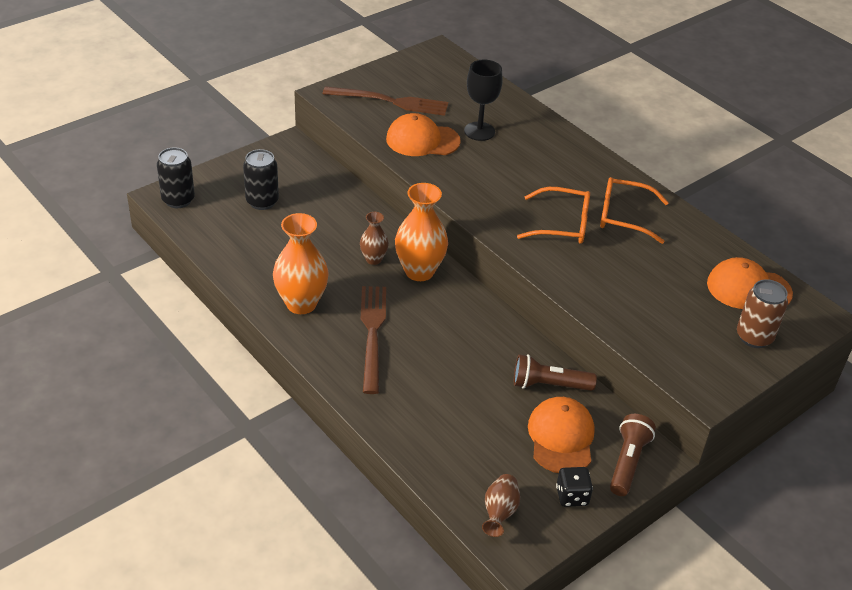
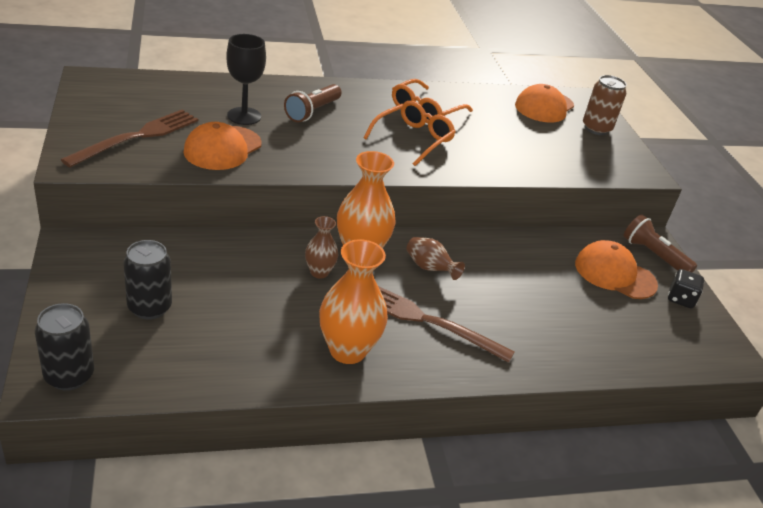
camera: 65 degrees left, 5 degrees down
brown vase [482,474,520,537] -> brown vase moved to [406,237,465,280]
brown flashlight [514,354,597,391] -> brown flashlight moved to [284,84,342,122]

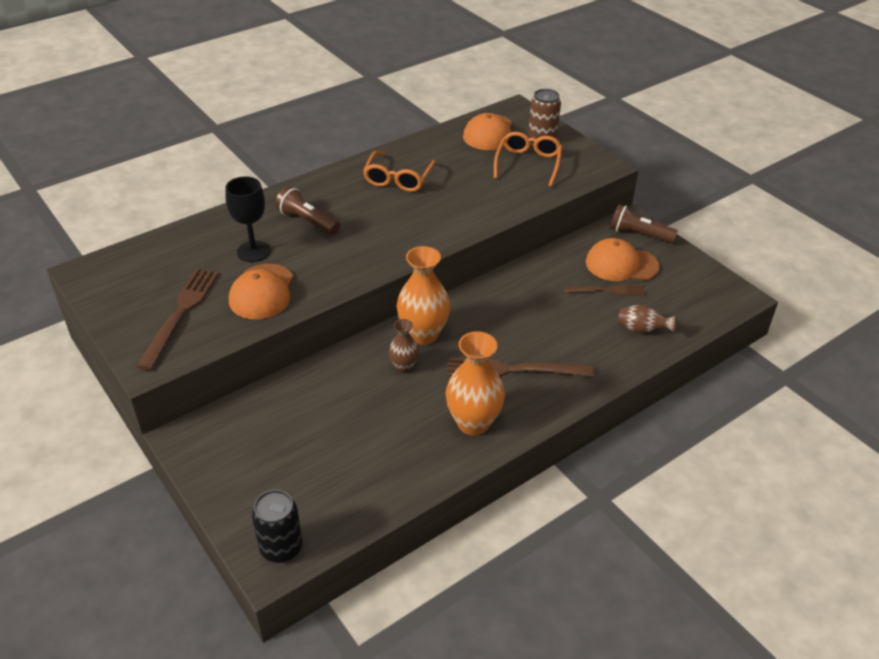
camera: 20 degrees left, 5 degrees up
black can [123,240,172,320] -> none
brown flashlight [284,84,342,122] -> brown flashlight turned 120 degrees clockwise [275,186,340,235]
orange glasses [363,101,456,166] -> orange glasses moved to [494,132,562,187]
brown vase [406,237,465,280] -> brown vase moved to [618,305,677,333]
black dice [668,269,704,309] -> none
none -> brown fork [564,285,646,295]

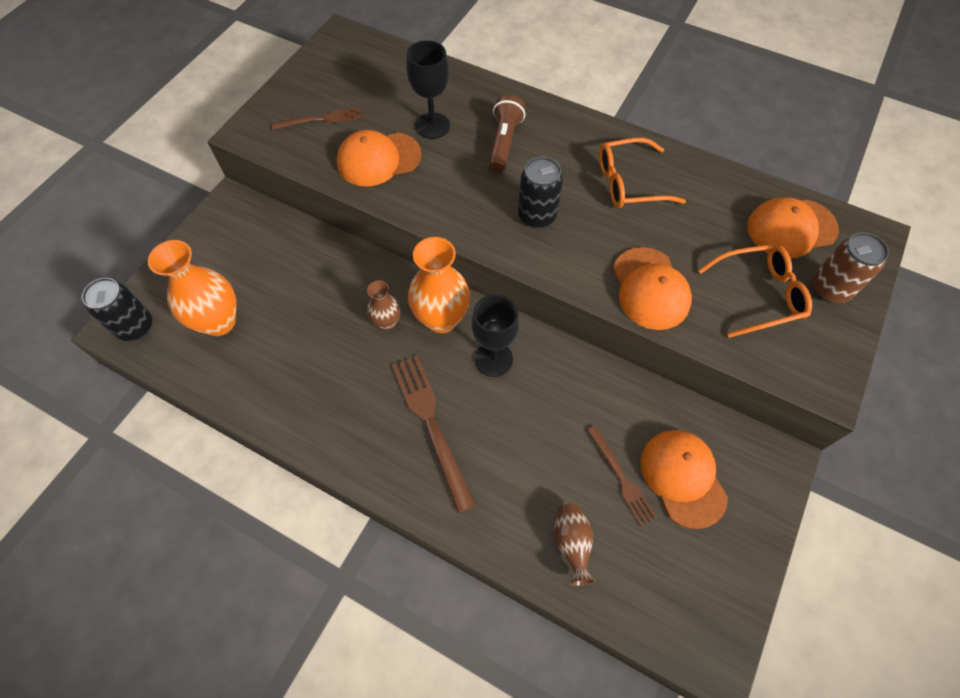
camera: 65 degrees right, 20 degrees up
brown fork [136,269,219,370] -> brown fork [272,107,361,130], size x0.61
orange vase [445,331,505,435] -> orange vase moved to [148,240,236,336]
brown flashlight [610,205,678,243] -> none
none -> black goblet [471,294,519,377]
none -> black can [518,157,563,229]
none -> orange cap [613,247,692,330]

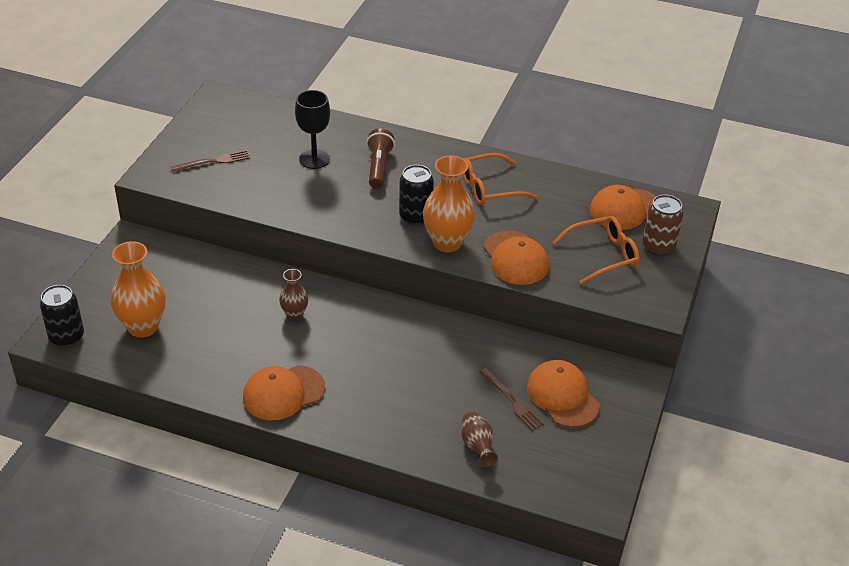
camera: 10 degrees left, 20 degrees down
orange cap [337,130,421,186] -> orange cap moved to [243,365,325,420]
brown fork [392,355,476,513] -> none
orange vase [408,237,470,333] -> orange vase moved to [423,155,475,252]
black goblet [471,294,519,377] -> none

